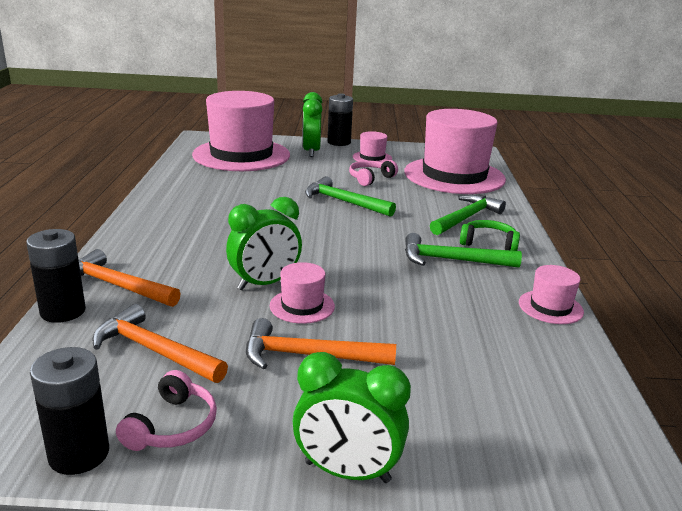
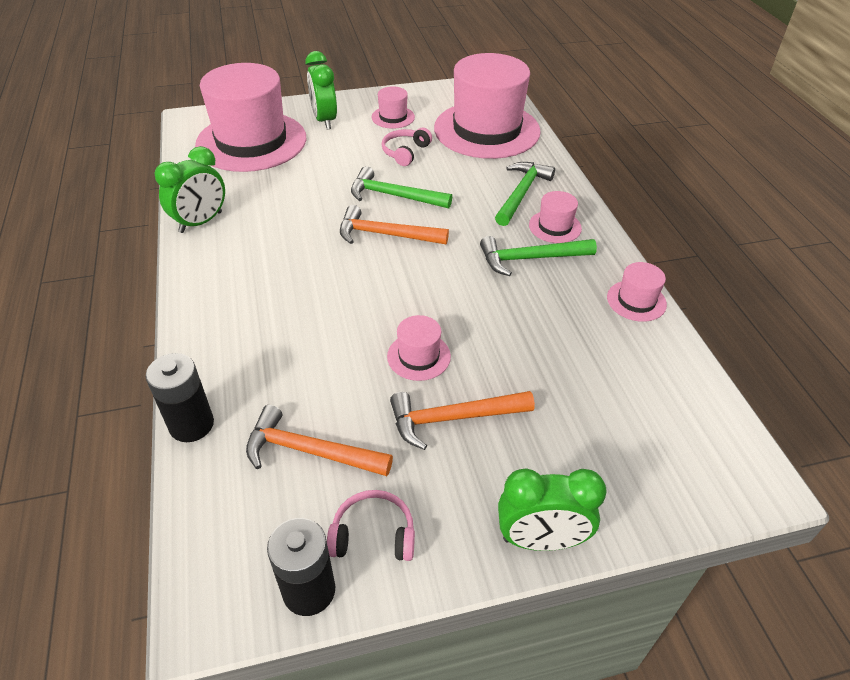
camera: 15 degrees left, 20 degrees up
orange hammer [79,249,181,307] -> orange hammer moved to [340,205,449,244]
pink headphones [116,370,217,451] -> pink headphones turned 90 degrees counterclockwise [327,490,415,561]
green clock [226,197,302,290] -> green clock moved to [154,146,225,233]
black battery [328,94,353,146] -> none
green headphones [460,220,520,251] -> pink hat [529,191,582,243]

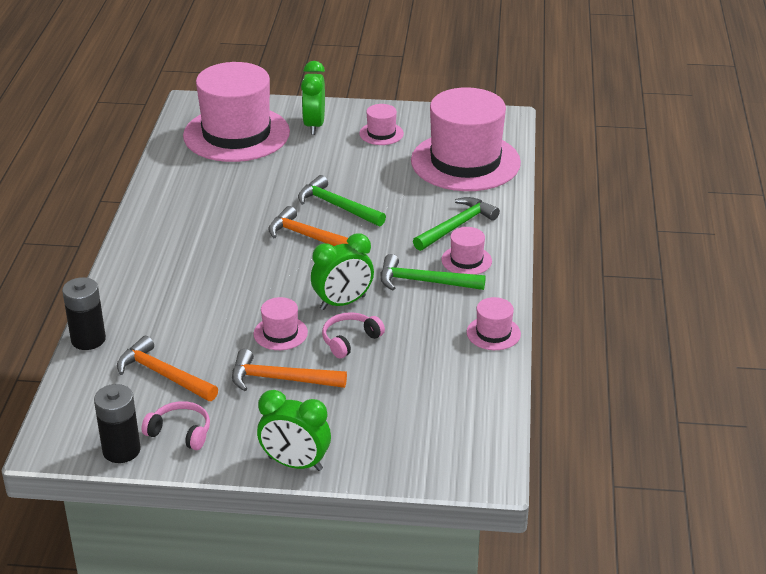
camera: 20 degrees right, 10 degrees down
green clock [154,146,225,233] -> green clock moved to [311,233,374,310]
pink headphones [381,128,432,166] -> pink headphones moved to [322,312,385,359]

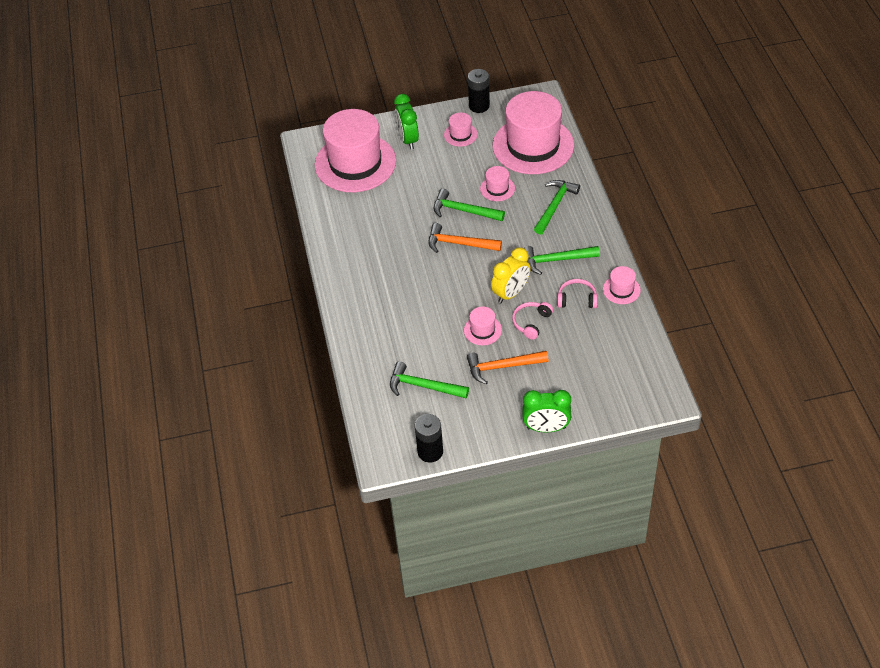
camera: 15 degrees left, 15 degrees up
black battery [62,277,106,350] -> black battery moved to [468,69,490,113]
orange hammer [117,336,218,401] -> green hammer [390,361,469,398]
pink headphones [142,401,210,450] -> pink headphones moved to [557,279,598,308]
green clock [311,233,374,310] -> yellow clock [491,247,531,303]
pink hat [441,227,492,275] -> pink hat moved to [480,166,515,201]

